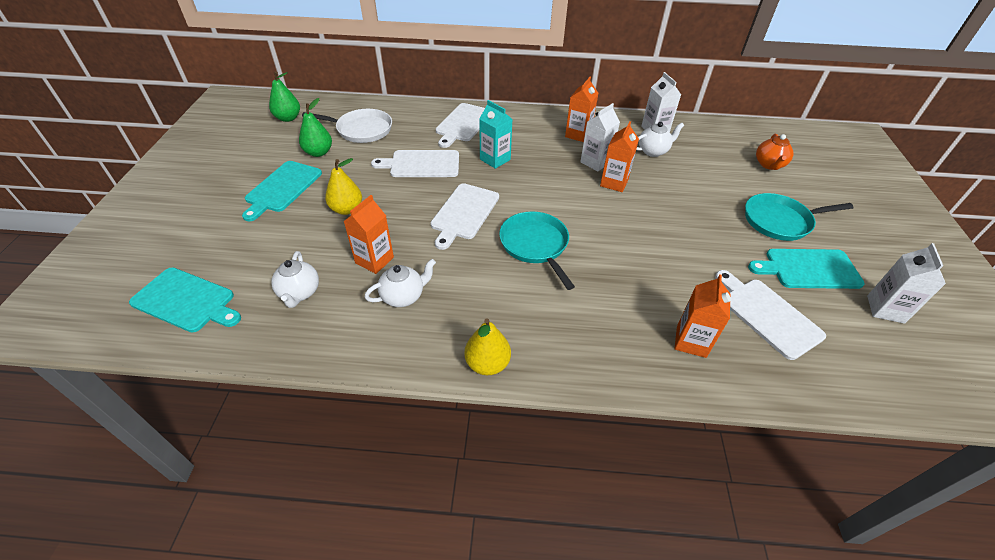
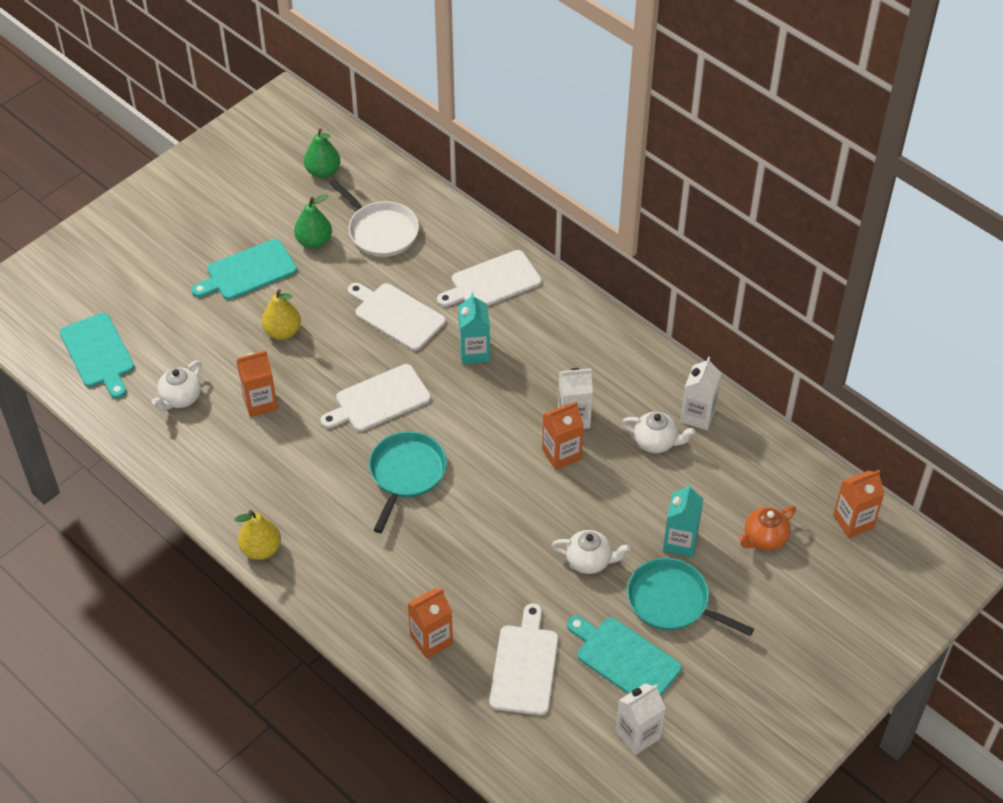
camera: 40 degrees right, 5 degrees up
white teapot [365,259,436,307] -> white teapot moved to [552,530,630,574]
orange carton [565,77,598,142] -> orange carton moved to [833,470,885,538]
none -> turquoise carton [663,484,704,557]

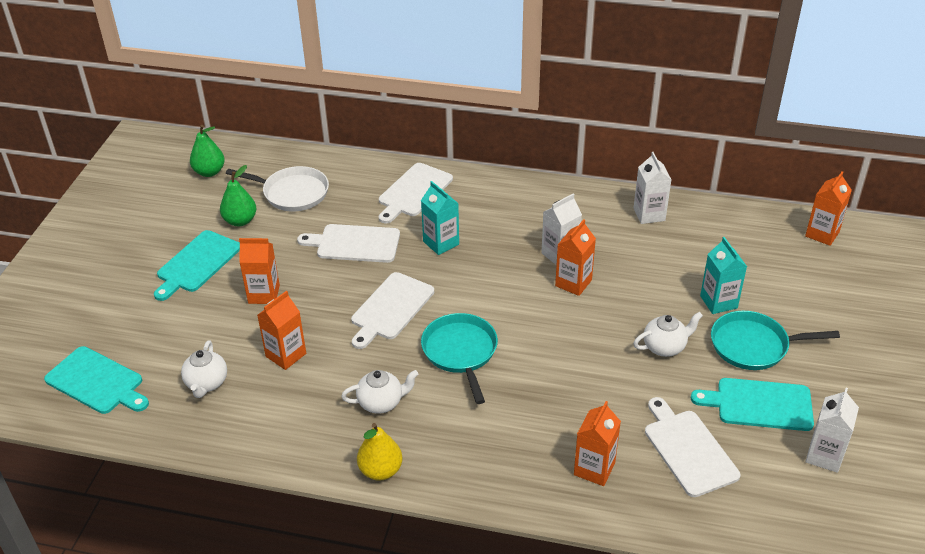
camera: 30 degrees left, 10 degrees down
yellow pear [262,289,301,340] -> orange carton [239,238,280,304]
white teapot [621,412,695,453] -> white teapot moved to [341,370,418,414]
orange teapot [738,506,796,551] -> none

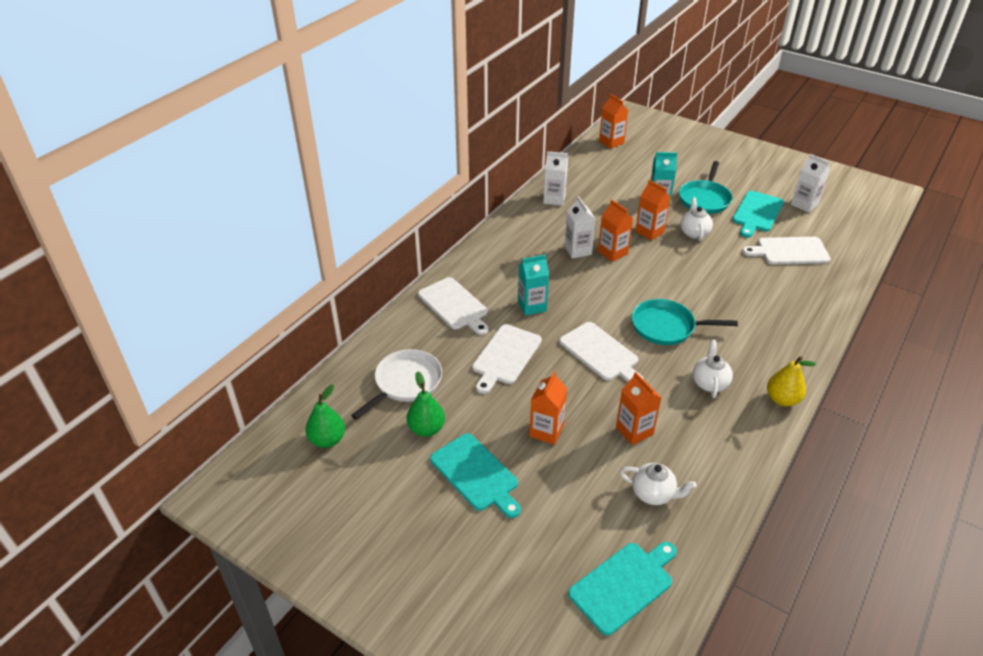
camera: 70 degrees left, 0 degrees up
orange carton [574,401,621,486] -> orange carton moved to [635,180,671,241]

